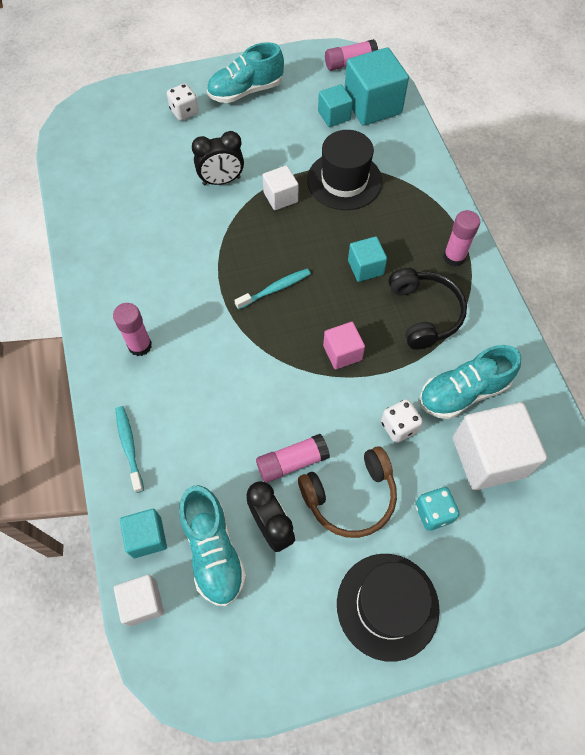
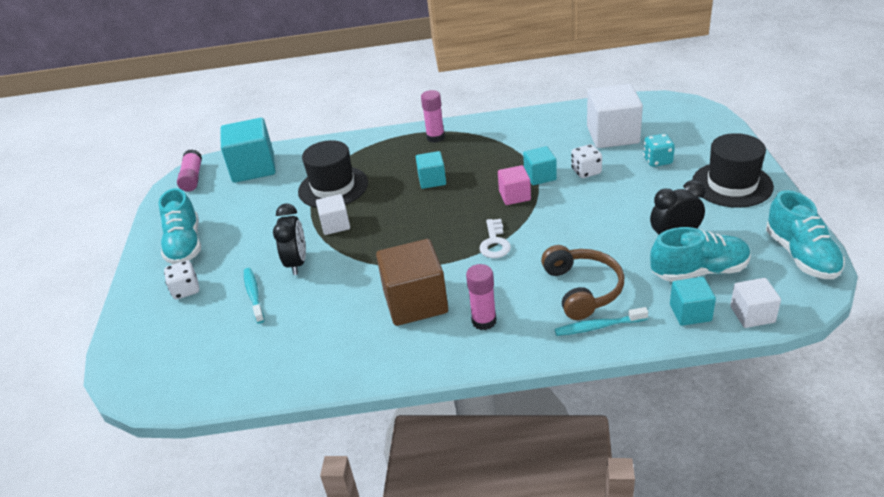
camera: 75 degrees left, 25 degrees down
turquoise toothbrush [234,269,311,310] -> turquoise toothbrush moved to [244,268,265,324]
pink glue stick [256,434,330,483] -> none
brown headphones [298,446,397,538] -> brown headphones moved to [541,245,624,320]
turquoise cube [318,84,353,127] -> turquoise cube moved to [523,146,557,185]
black headphones [388,268,467,350] -> none
turquoise shoe [419,345,521,419] -> turquoise shoe moved to [766,190,845,279]
none -> brown cube [376,239,448,326]
none -> white key [479,219,511,258]

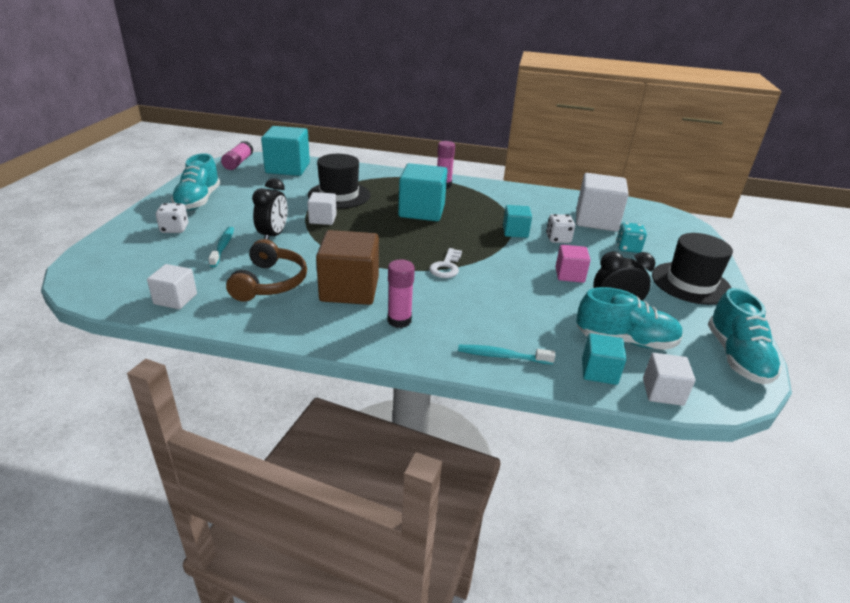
camera: 10 degrees right, 5 degrees down
turquoise cube [416,151,446,189] -> turquoise cube [398,163,448,221], size x1.81
pink cube [498,165,531,205] -> pink cube moved to [556,245,591,283]
brown headphones [541,245,624,320] -> brown headphones moved to [226,239,307,302]
none -> white cube [147,264,197,309]

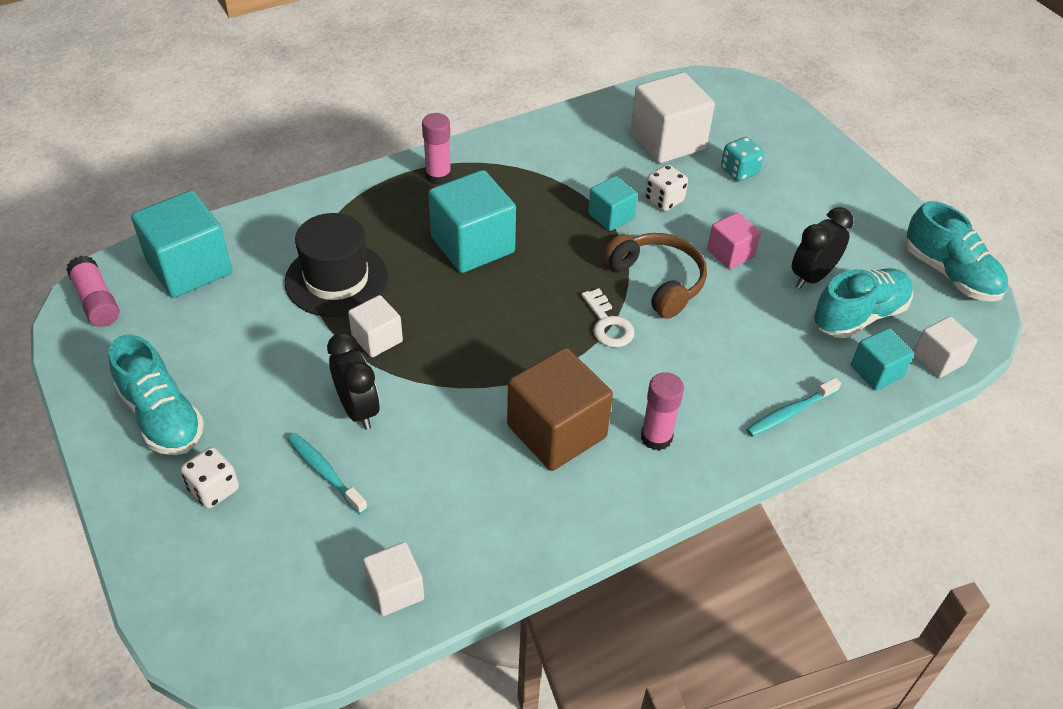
camera: 40 degrees left, 15 degrees up
brown headphones [226,239,307,302] -> brown headphones moved to [603,233,707,319]
black hat [652,233,733,305] -> none

